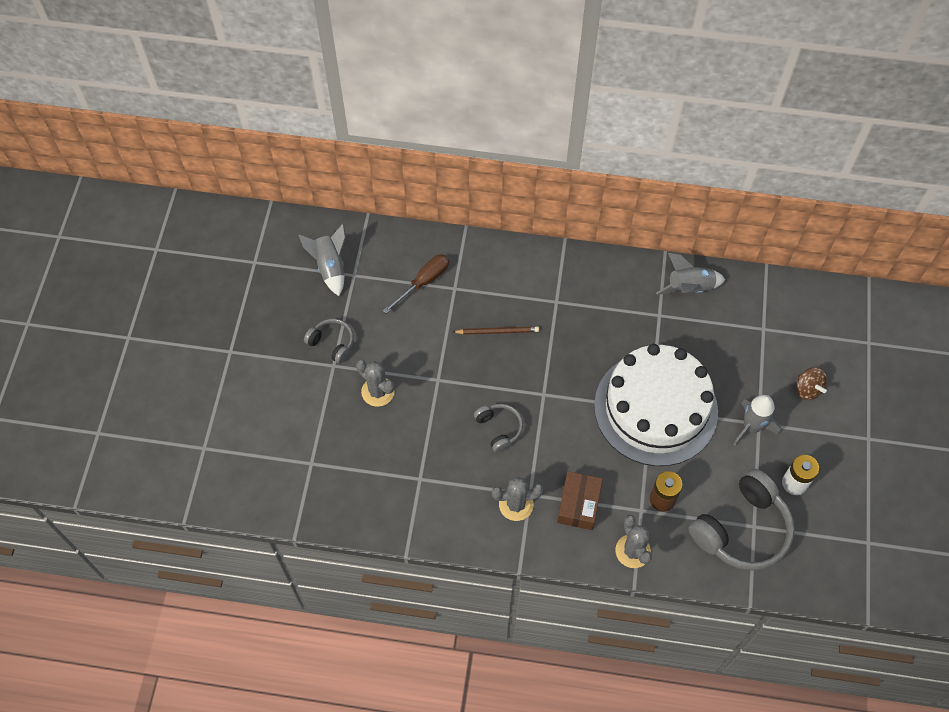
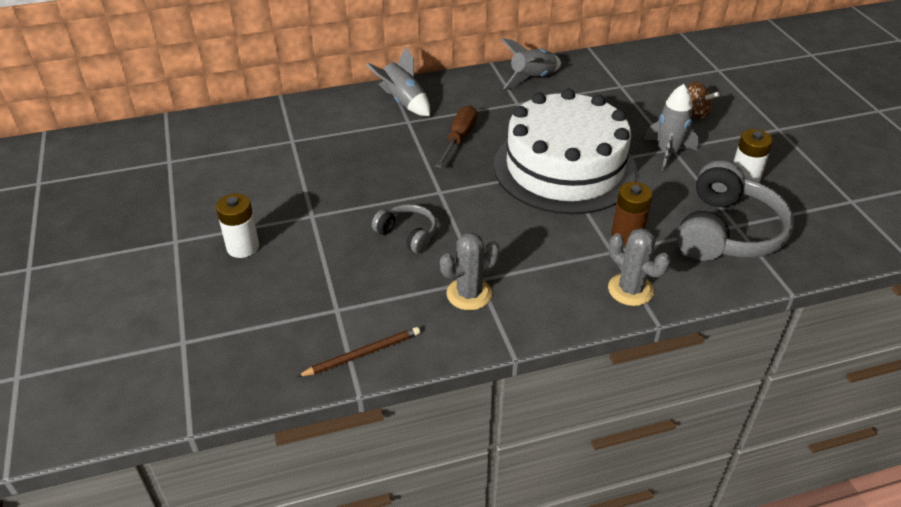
camera: 25 degrees left, 20 degrees down
grey rocket [298,224,346,296] -> grey rocket moved to [366,46,430,116]
grey headphones [304,319,354,364] -> none
grey cactus [356,360,395,407] -> white battery [216,193,259,258]
brown screwdriver [383,254,449,314] -> brown screwdriver moved to [435,105,477,168]
brown pencil [453,326,539,335] -> brown pencil moved to [297,327,420,377]
brown box [557,471,603,530] -> none

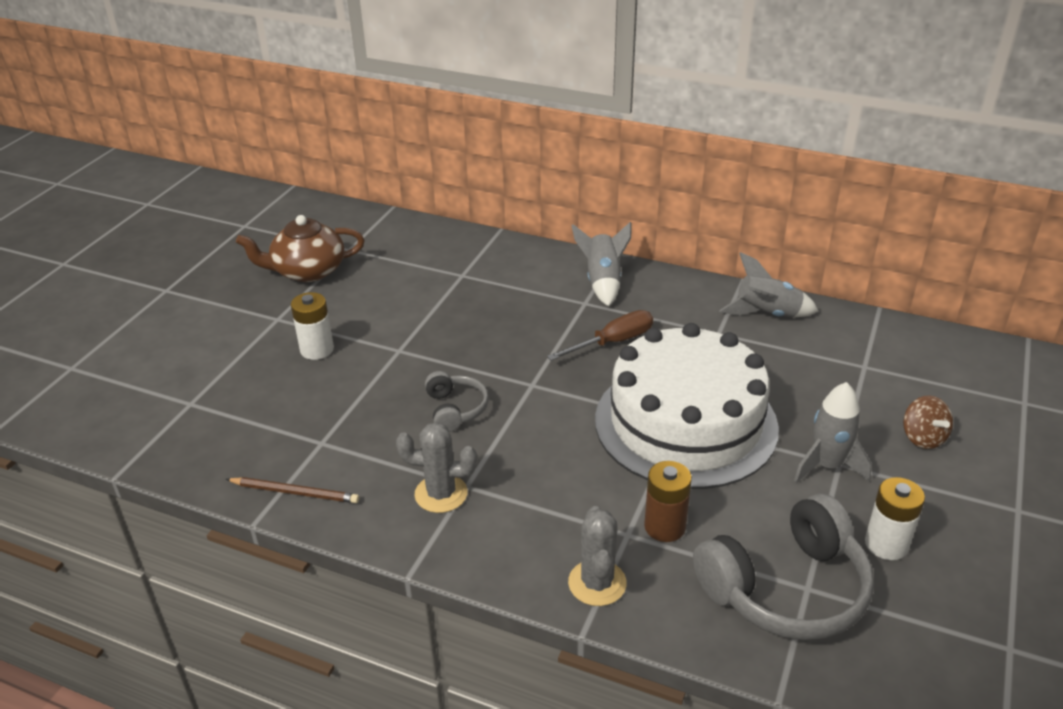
camera: 40 degrees right, 5 degrees down
none -> brown teapot [236,215,365,282]

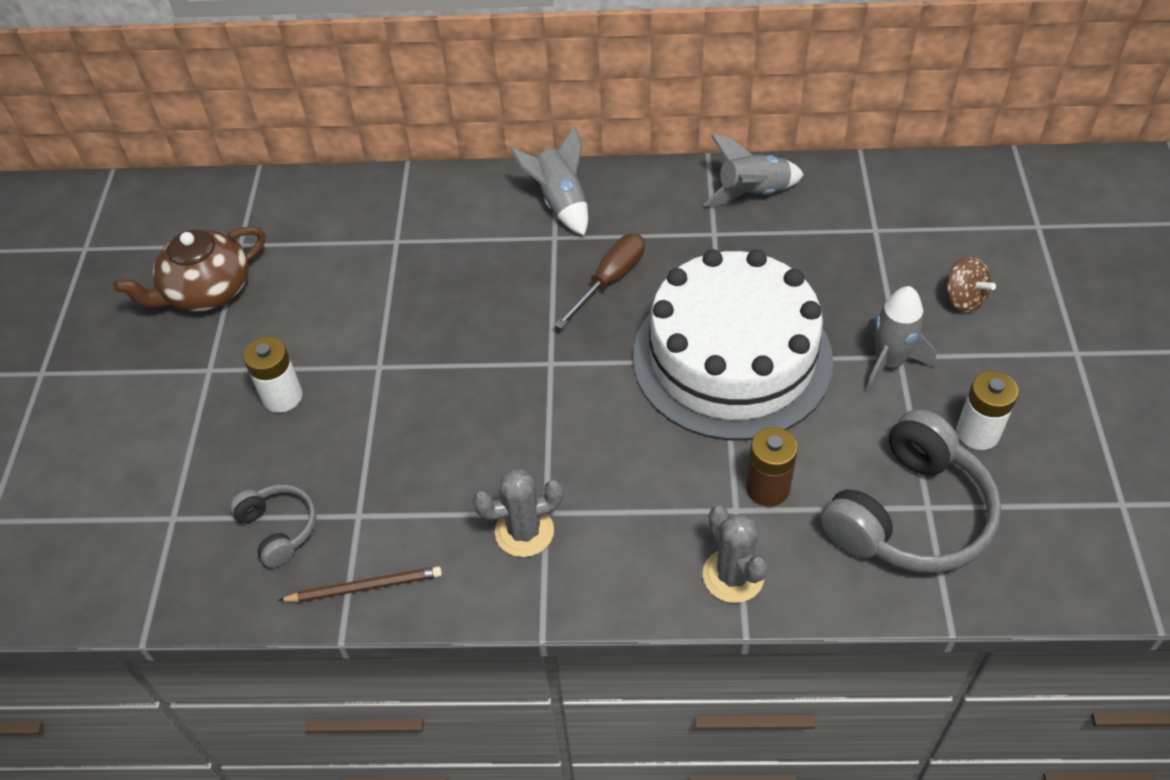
camera: 20 degrees left, 15 degrees up
grey headphones [425,371,489,432] -> grey headphones moved to [230,485,316,568]

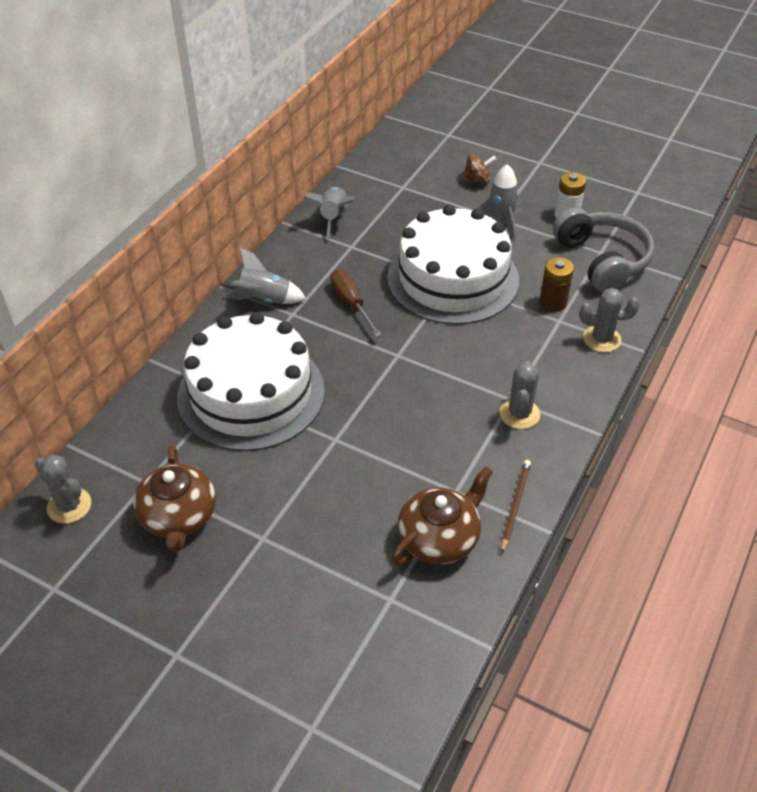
camera: 65 degrees left, 5 degrees down
grey headphones [230,485,316,568] -> brown teapot [391,466,493,565]
white battery [243,336,302,413] -> none
none -> grey cactus [35,454,91,524]
none -> white cake [177,312,325,451]

